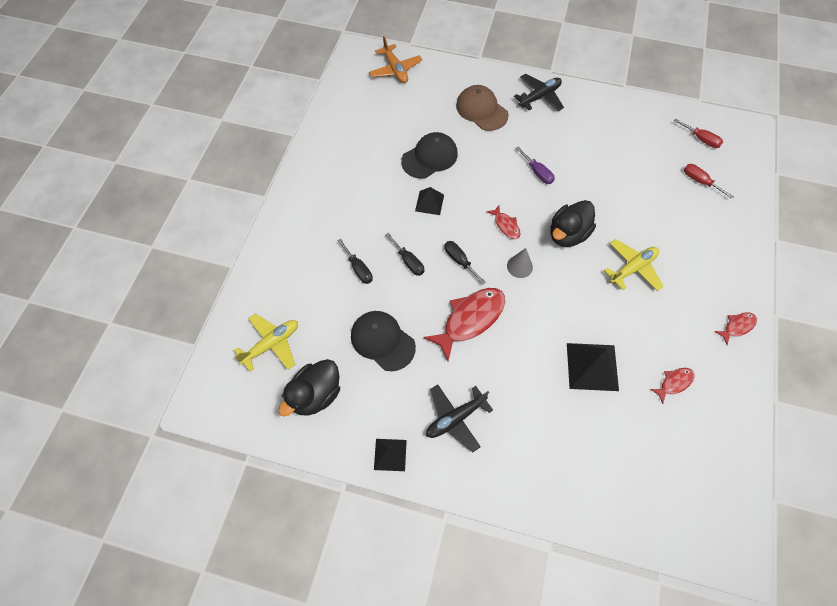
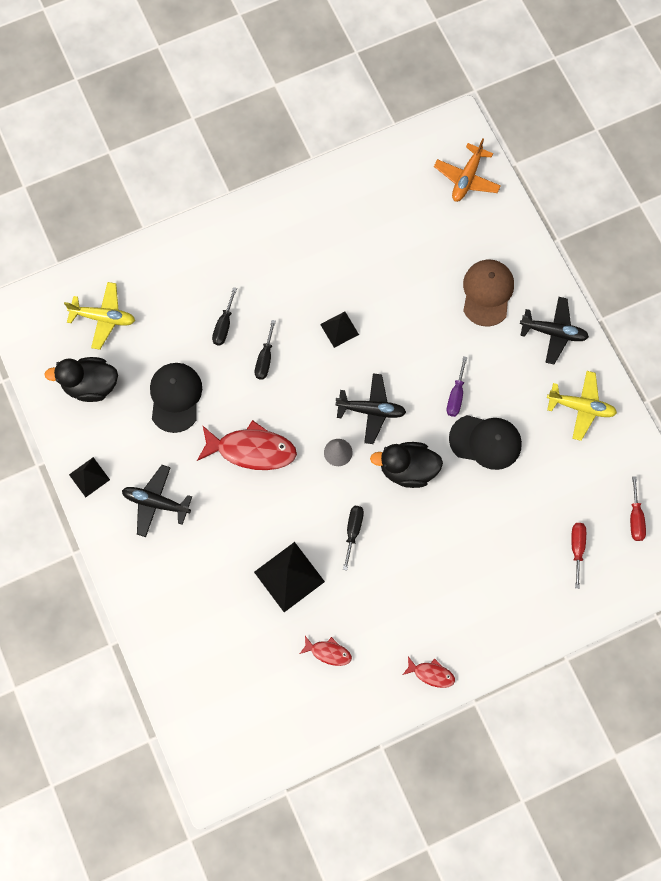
camera: 50 degrees right, 10 degrees up
black cap [401,132,458,179] -> black cap moved to [449,415,522,470]
black screwdriver [444,241,486,284] -> black screwdriver moved to [343,506,364,570]
red fish [486,205,521,239] -> black plane [335,373,406,444]
yellow plane [604,239,664,291] -> yellow plane moved to [547,371,617,441]

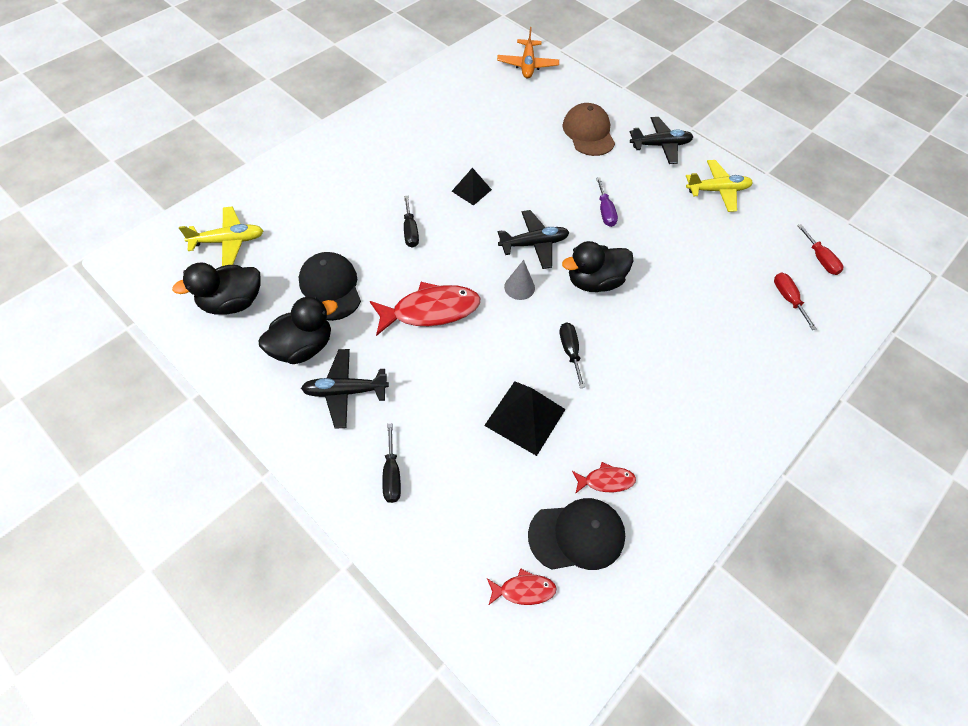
camera: 25 degrees left, 15 degrees down
black pyramid [69,457,110,497] -> none
black screwdriver [212,287,237,346] -> black screwdriver moved to [382,424,401,503]
red fish [403,657,455,688] -> red fish moved to [487,568,557,606]
black cap [449,415,522,470] -> black cap moved to [528,498,625,570]
none -> black duck [259,296,338,364]

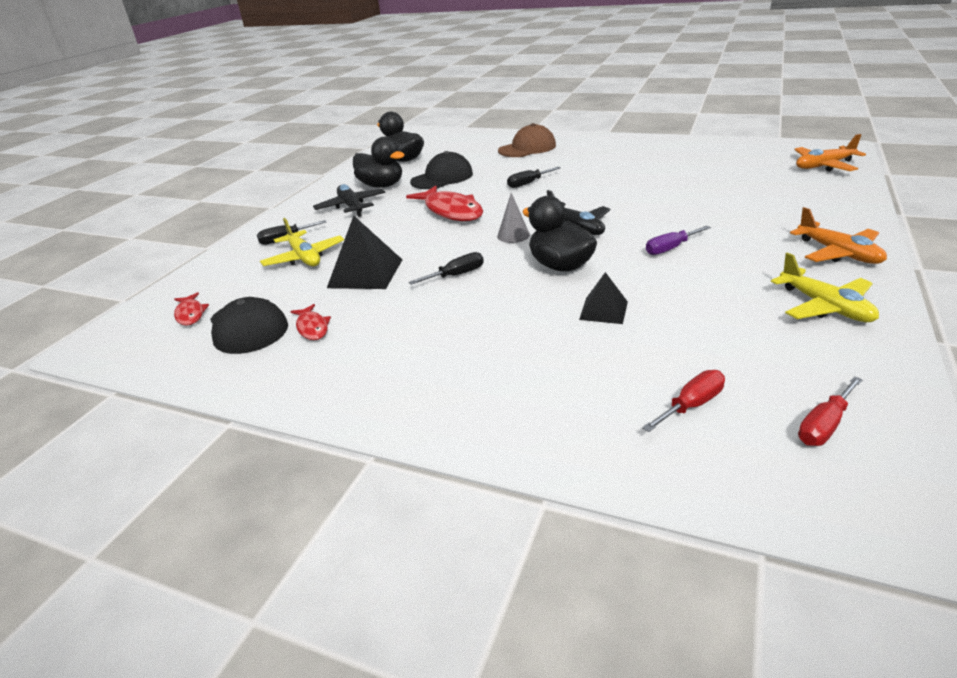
camera: 75 degrees right, 25 degrees down
yellow plane [179,206,263,266] -> yellow plane moved to [260,218,344,266]
black pyramid [452,168,492,206] -> black pyramid moved to [579,272,628,324]
brown cap [562,103,615,156] -> brown cap moved to [498,123,556,157]
black plane [630,117,693,164] -> orange plane [790,207,887,264]

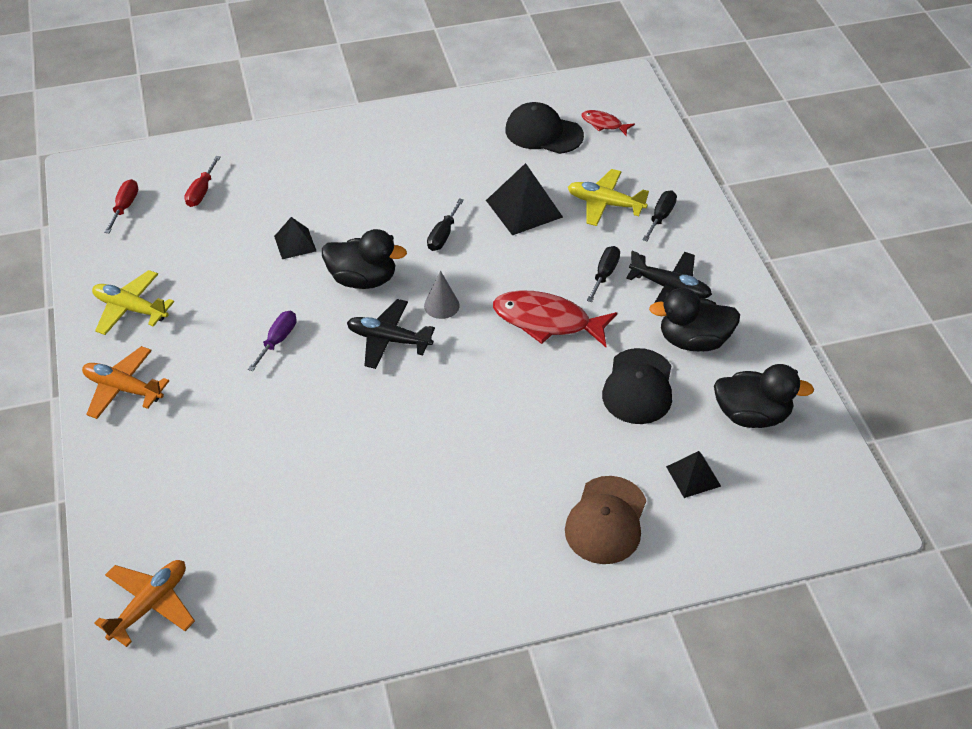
camera: 140 degrees right, 15 degrees up
red fish [290,304,331,340] -> none
black screwdriver [507,167,561,188] -> black screwdriver moved to [587,246,620,302]
none -> black pyramid [666,451,721,498]

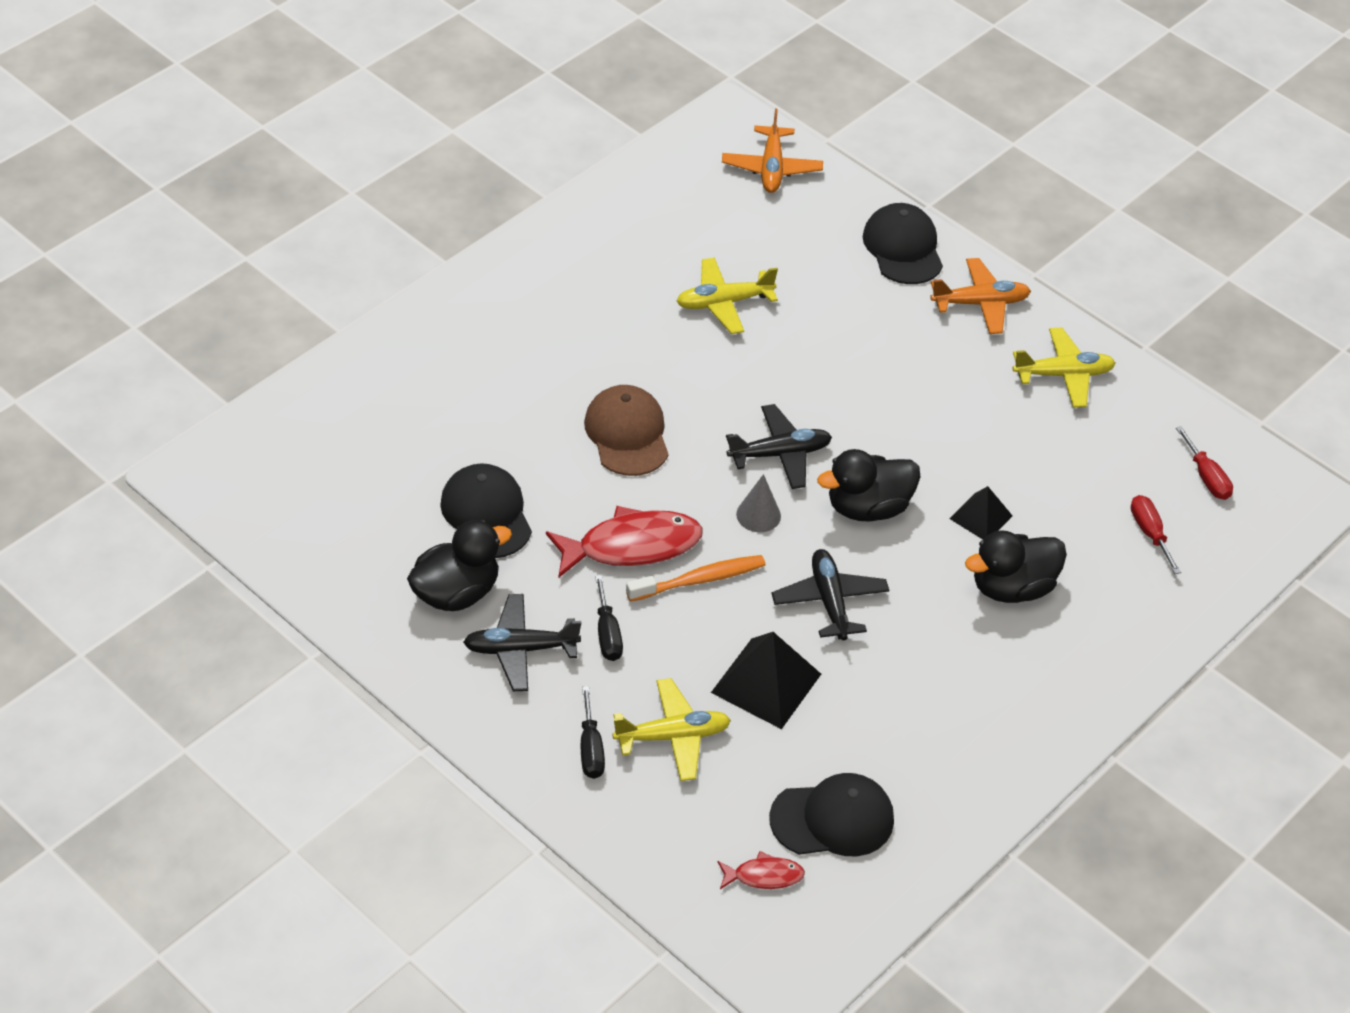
camera: 145 degrees right, 0 degrees up
purple screwdriver [248,311,296,371] -> none
black screwdriver [427,198,464,251] -> black plane [771,549,889,640]
brown cap [565,476,646,564] -> brown cap moved to [584,385,668,476]
black pyramid [666,451,721,498] -> none
black duck [714,364,814,428] -> black duck moved to [965,530,1067,603]
none -> orange toothbrush [626,555,766,602]
none -> yellow plane [676,257,778,334]
none -> black cap [863,203,943,284]

